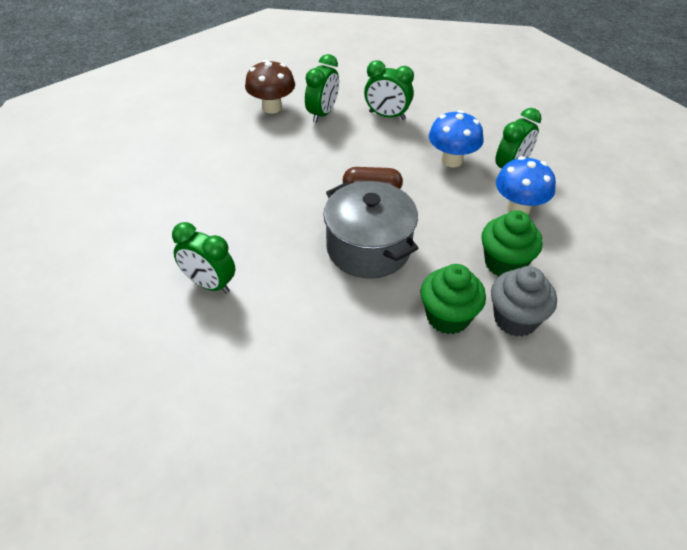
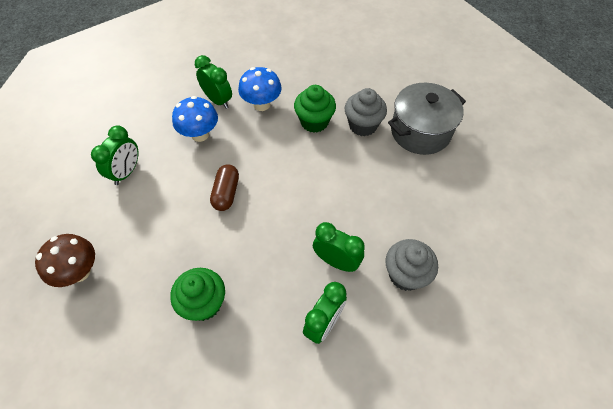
camera: 85 degrees left, 10 degrees up
green clock [305,54,339,123] -> green clock moved to [313,222,365,272]
grey pot [323,181,418,279] -> grey pot moved to [388,83,466,155]
green cupcake [420,264,486,334] -> green cupcake moved to [170,268,225,321]
none -> grey cupcake [385,239,438,291]

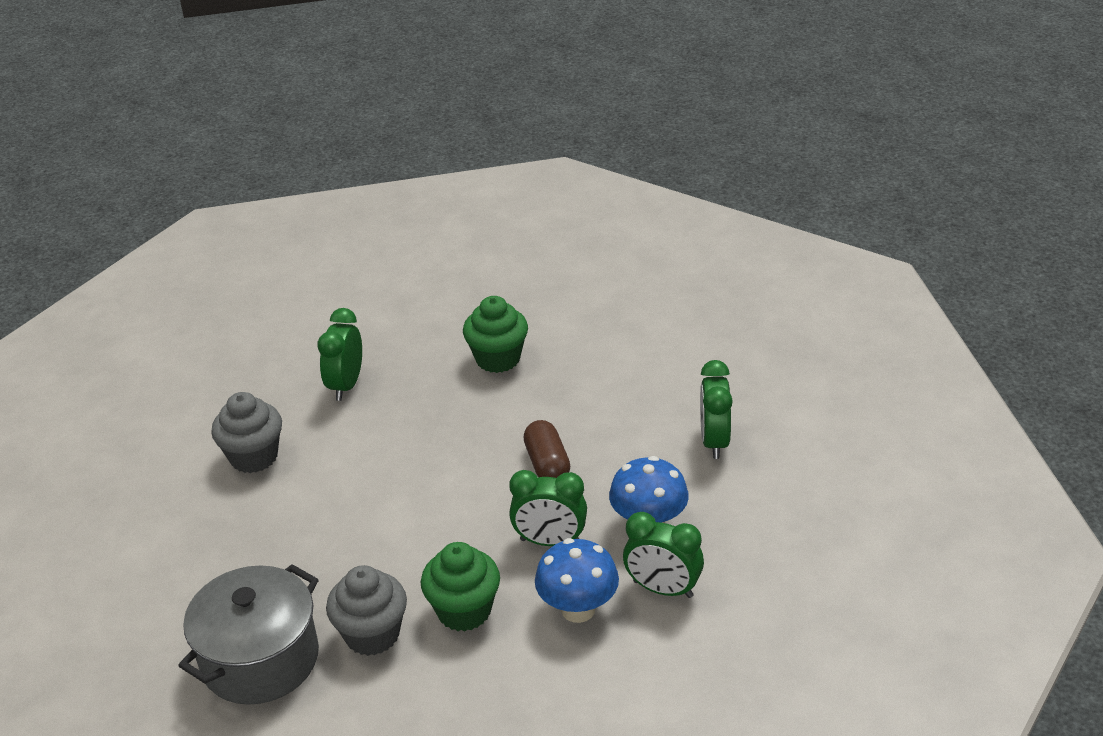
camera: 160 degrees right, 20 degrees down
brown mushroom [35,234,95,287] -> none
green clock [313,222,365,272] -> green clock moved to [509,470,587,546]

